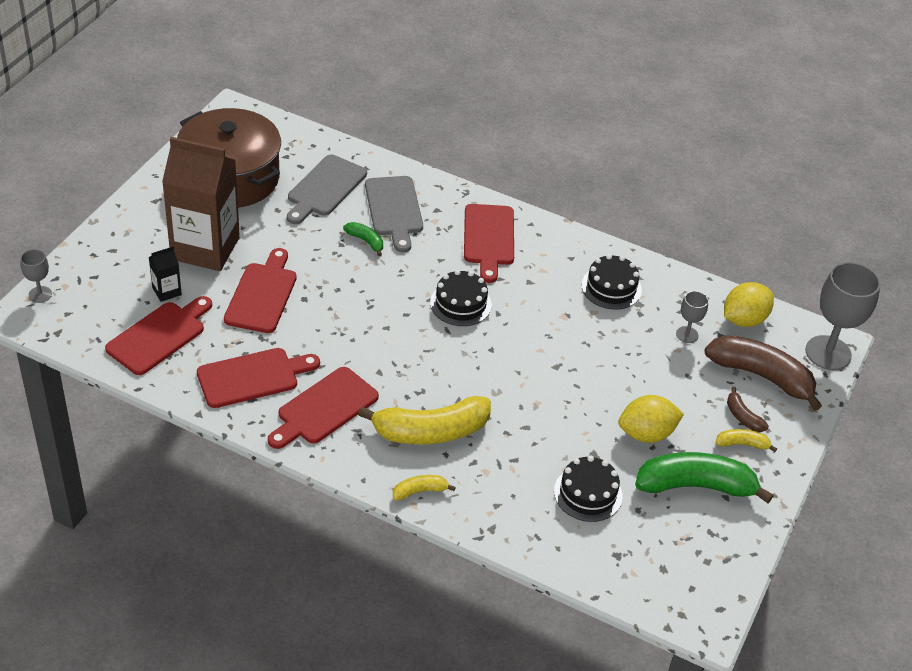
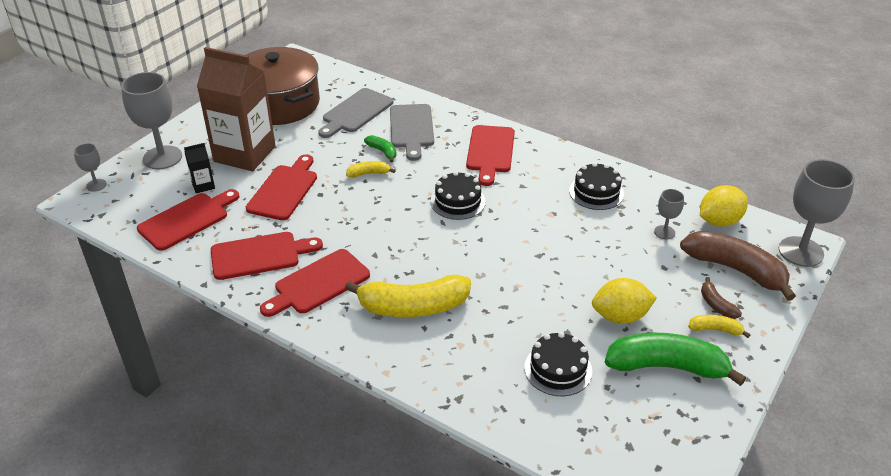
camera: 10 degrees right, 5 degrees down
yellow banana [393,475,456,500] -> yellow banana moved to [346,161,396,178]
none -> grey goblet [121,72,182,169]

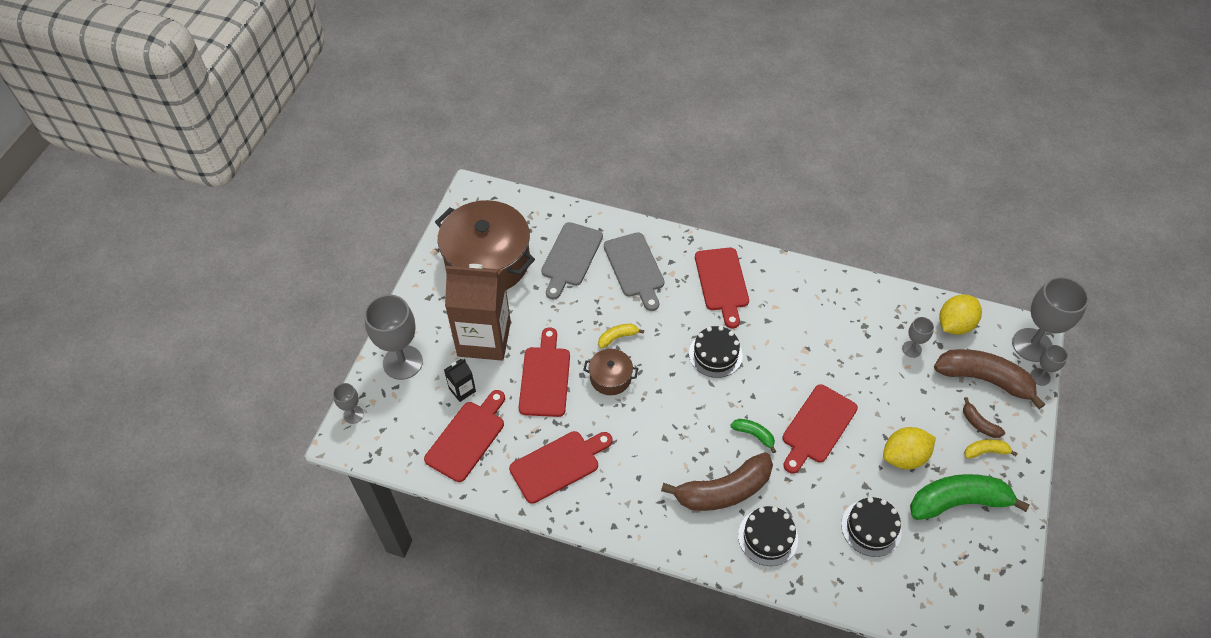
camera: 15 degrees left, 15 degrees up
red cutting board [260,249,370,317] -> red cutting board moved to [782,384,858,474]
yellow banana [345,275,471,317] -> brown banana [661,452,773,511]
green banana [364,135,397,162] -> green banana moved to [730,419,776,453]
black cake [569,162,624,210] -> black cake moved to [738,506,798,566]
none -> brown pot [583,349,638,395]
none -> grey goblet [1030,345,1068,386]

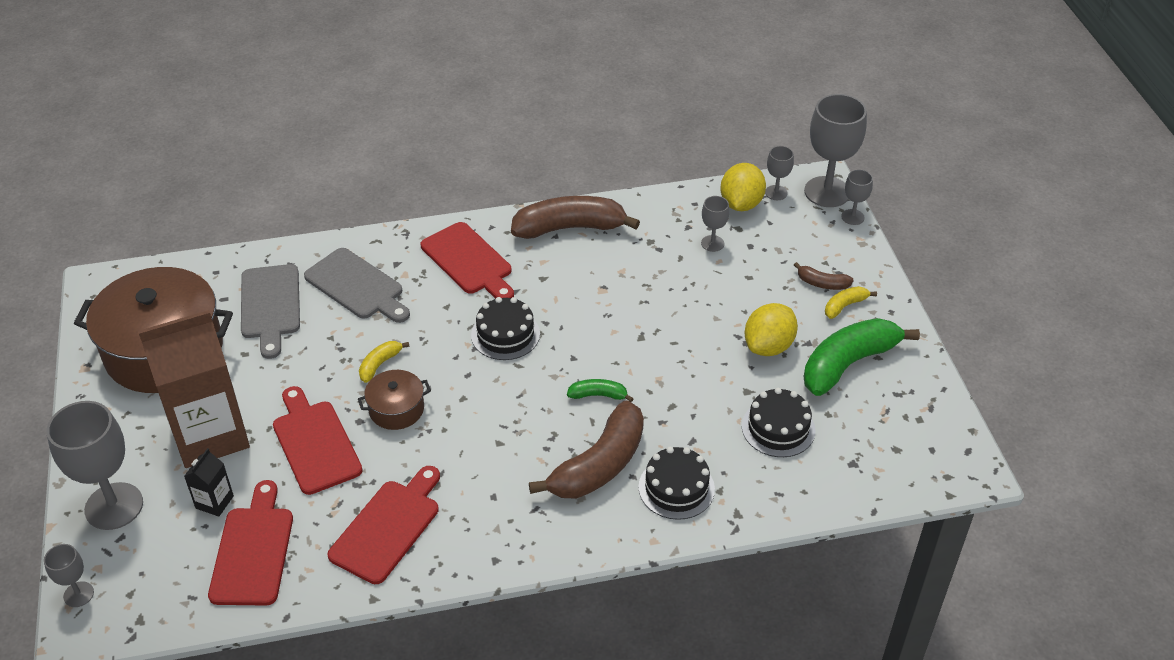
camera: 30 degrees left, 10 degrees down
red cutting board [782,384,858,474] -> none
brown banana [934,349,1045,409] -> brown banana moved to [511,196,640,239]
none -> grey goblet [765,146,794,200]

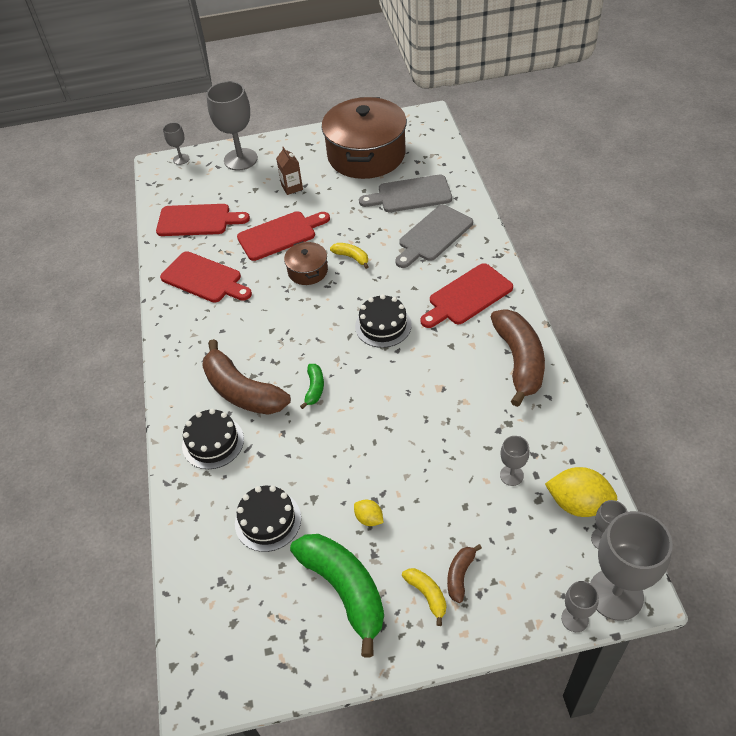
camera: 95 degrees right, 5 degrees up
brown carton [138,310,250,468] -> brown carton [276,147,303,195], size x0.41
black carton [184,448,234,517] -> none
yellow lemon [745,303,798,356] -> yellow lemon [354,500,383,526], size x0.52

